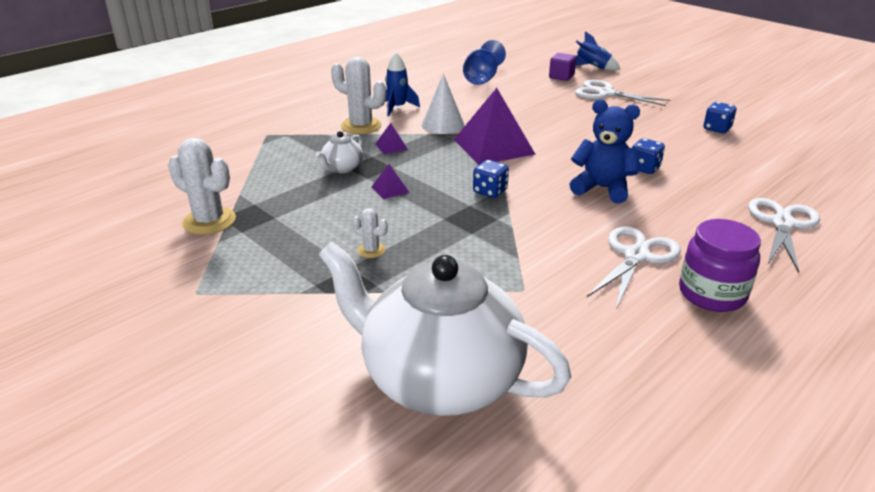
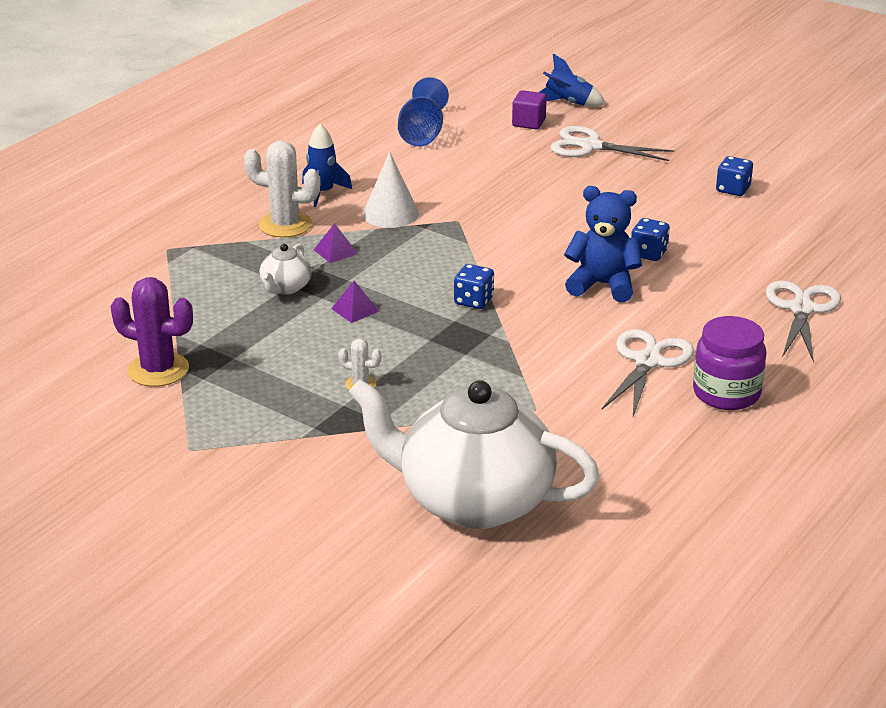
camera: 10 degrees left, 0 degrees up
white cactus [168,138,236,235] -> purple cactus [111,277,193,387]
purple pyramid [454,88,536,165] -> none

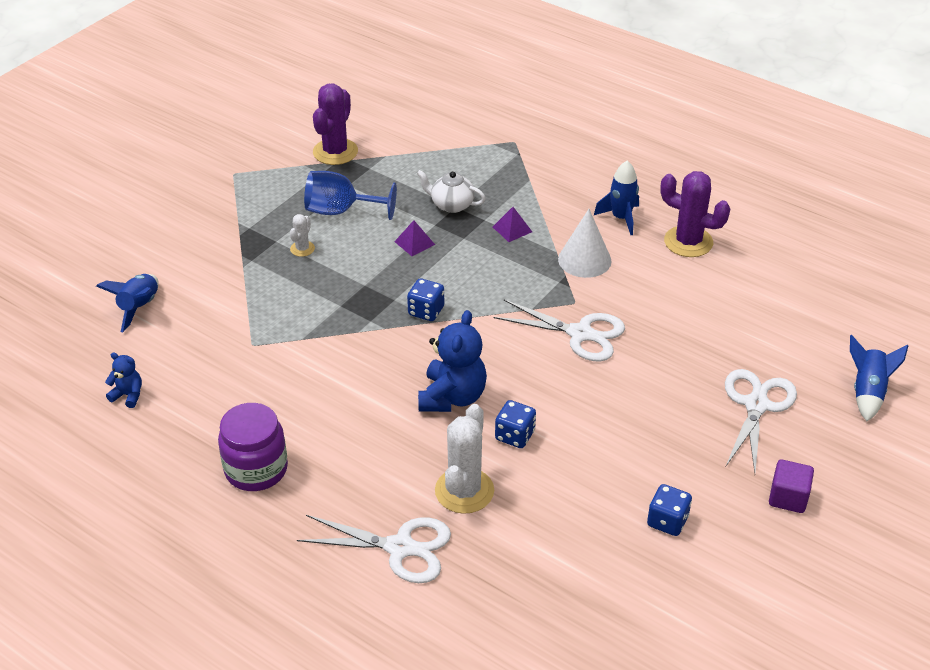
camera: 90 degrees right, 10 degrees up
white cactus [244,140,320,238] -> white cactus moved to [435,404,494,514]
white teapot [349,379,600,529] -> blue rocket [96,274,159,332]
blue goblet [398,77,449,146] -> blue goblet moved to [304,171,397,220]
purple cube [512,90,547,129] -> purple cube moved to [769,459,814,513]
white scissors [602,329,694,416] -> white scissors moved to [494,299,625,362]
none -> blue teddy bear [105,352,142,408]
none -> purple cactus [660,171,730,257]

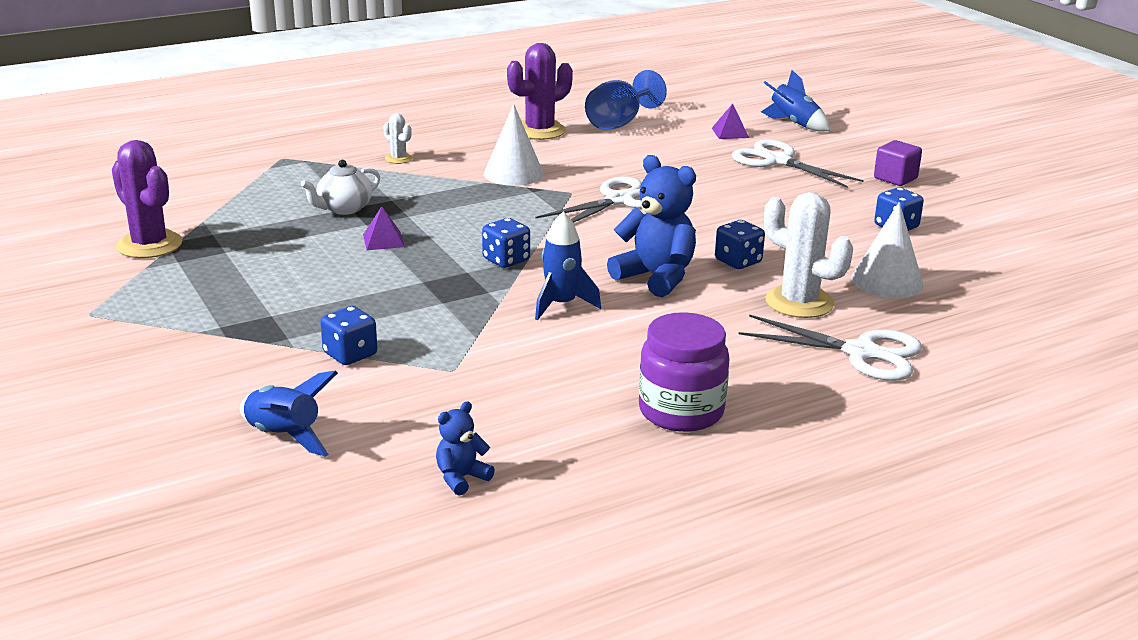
camera: 65 degrees left, 15 degrees down
white cactus [290,214,315,257] -> white cactus moved to [383,113,412,164]
white scissors [297,515,451,583] -> white scissors turned 75 degrees clockwise [739,315,922,381]
blue goblet [304,171,397,220] -> blue goblet moved to [585,70,667,130]
purple pyramid [493,207,532,242] -> purple pyramid moved to [712,104,749,139]
blue rocket [594,161,639,235] -> blue rocket moved to [535,212,601,320]
none -> blue dice [320,306,377,365]
none -> white cone [851,202,924,298]

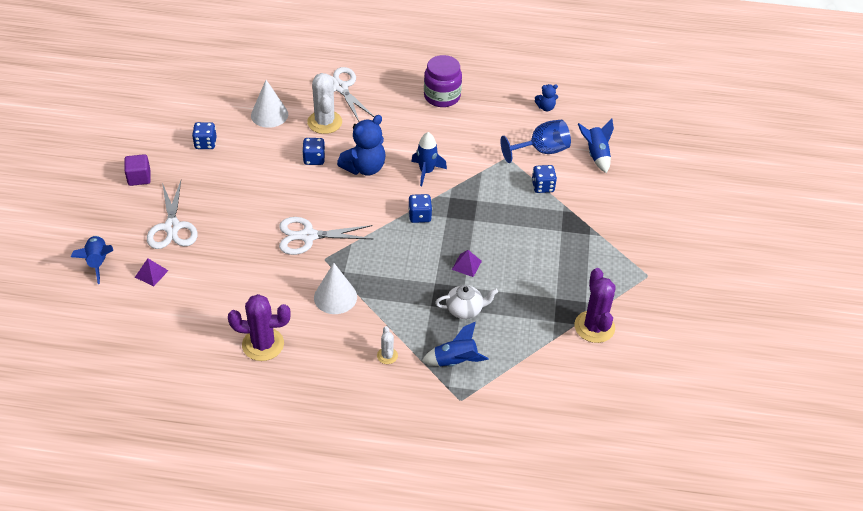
camera: 145 degrees left, 20 degrees up
blue goblet [585,70,667,130] -> blue goblet moved to [500,120,571,163]
blue teddy bear [607,155,696,297] -> blue teddy bear turned 120 degrees counterclockwise [337,115,386,176]
none -> blue rocket [422,322,489,366]

